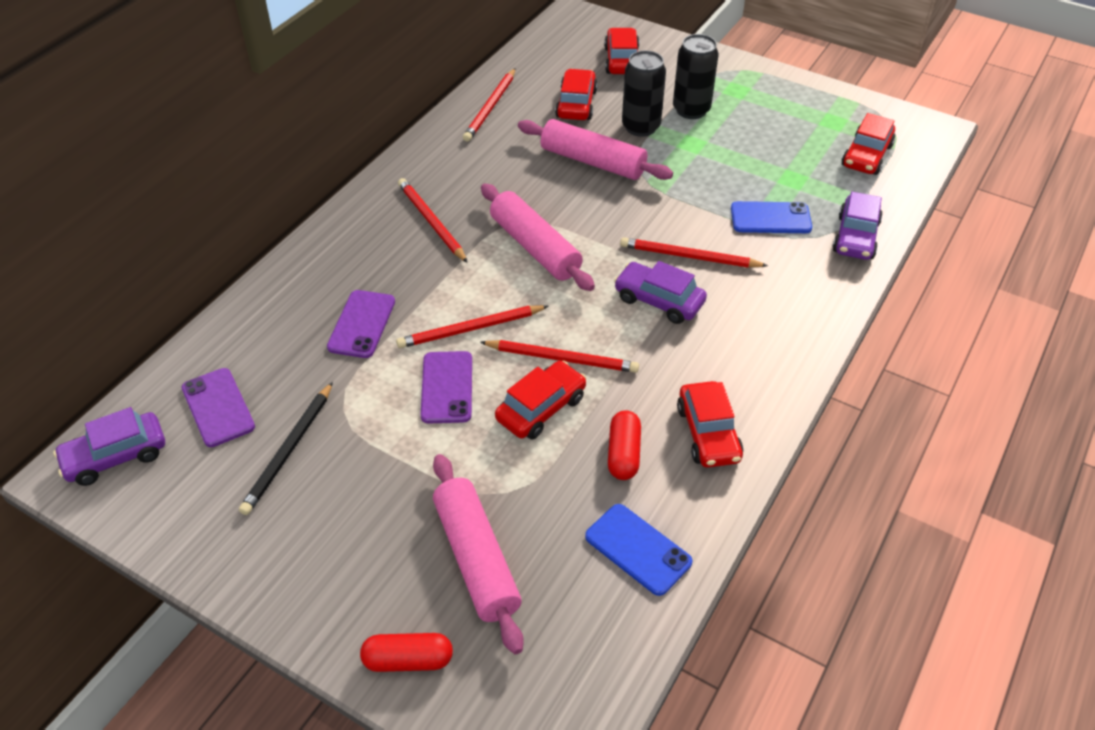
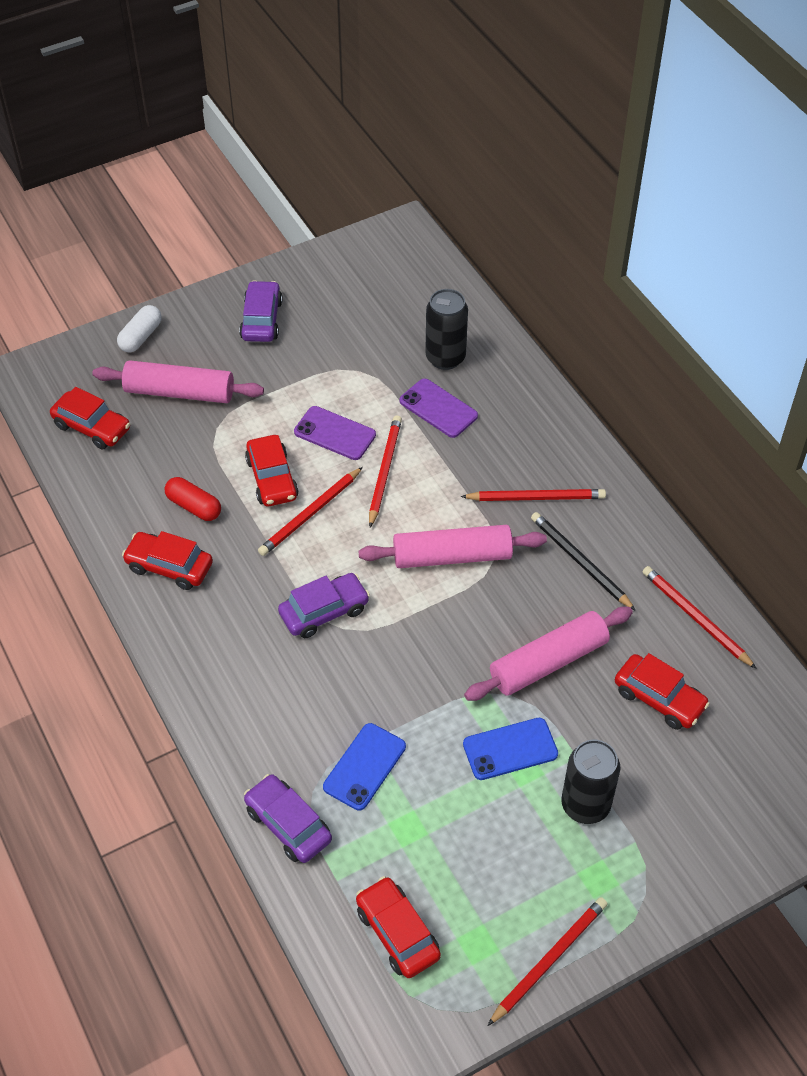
camera: 120 degrees right, 5 degrees up
purple car [53,407,165,486] -> purple car moved to [239,280,283,342]
purple phone [182,368,255,447] -> none
black pencil [239,382,333,515] -> black pencil moved to [531,512,636,611]
red capsule [360,633,453,672] -> white capsule [117,305,162,352]
blue phone [585,504,692,596] -> blue phone moved to [463,718,558,780]
red car [604,28,639,74] -> red car moved to [50,387,130,449]
red pencil [620,237,768,267] -> red pencil moved to [487,897,607,1026]
black can [622,50,666,137] -> black can moved to [425,289,468,370]

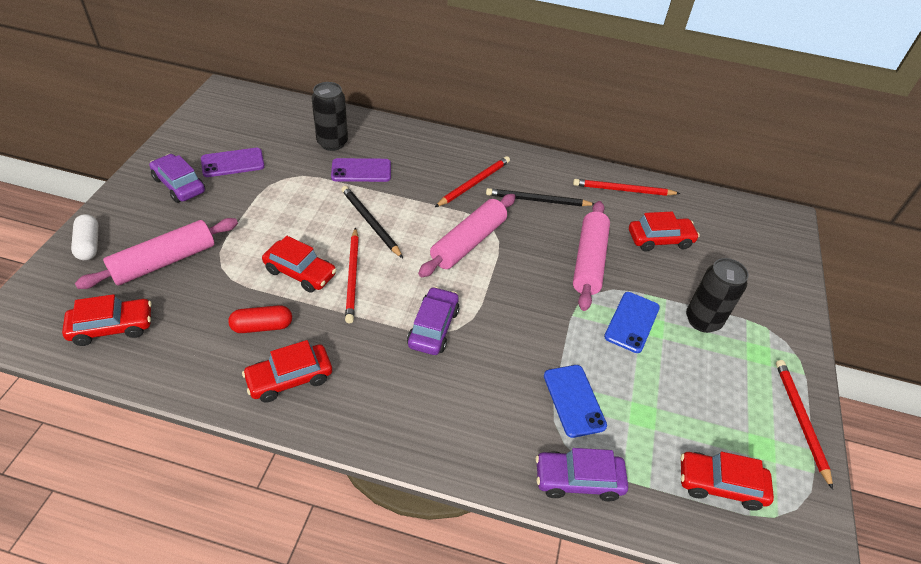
camera: 50 degrees left, 5 degrees down
purple phone [294,406,376,460] -> purple phone moved to [201,148,265,177]
red pencil [369,415,402,528] -> black pencil [341,186,403,258]

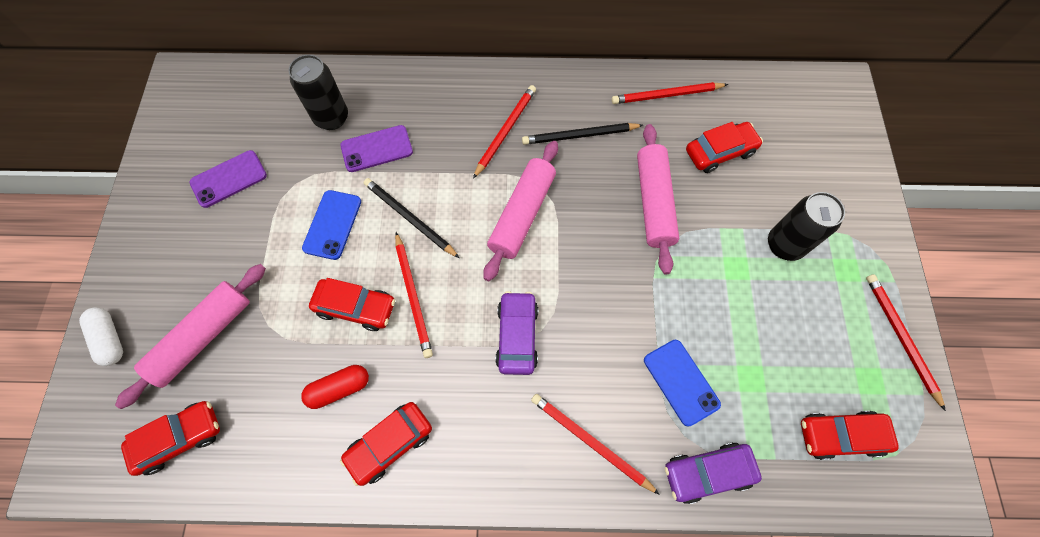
camera: 10 degrees left, 20 degrees up
purple car [149,154,205,203] -> none
blue phone [604,292,660,353] -> blue phone moved to [302,190,361,260]
none -> red pencil [531,394,660,495]

